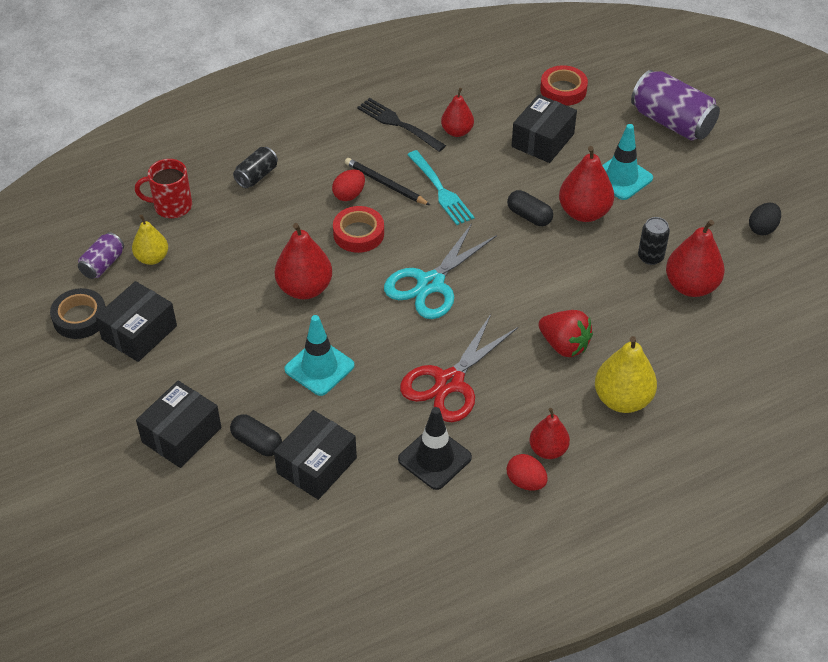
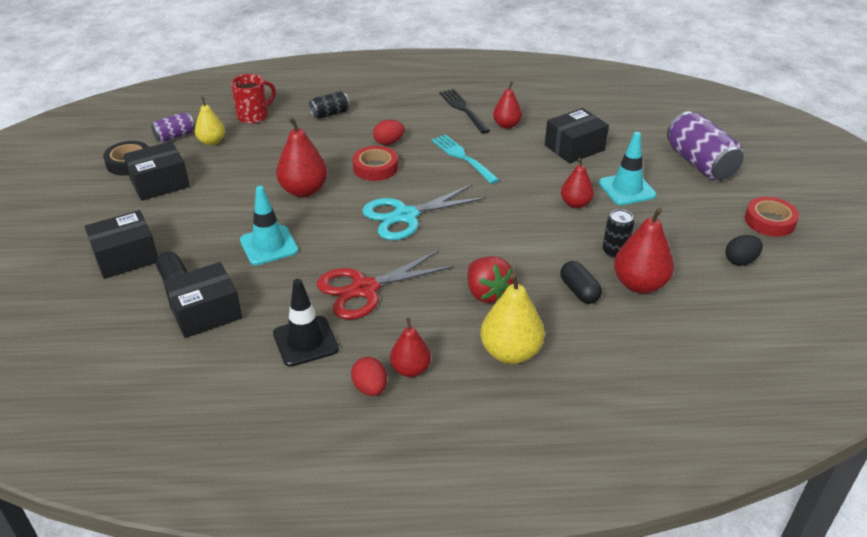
camera: 25 degrees right, 10 degrees down
red mug [135,159,192,218] -> red mug turned 120 degrees clockwise [231,74,276,124]
black pencil [345,158,430,205] -> none
turquoise fork [407,150,474,225] -> turquoise fork turned 150 degrees clockwise [432,135,499,184]
black capsule [507,190,553,226] -> black capsule moved to [560,261,602,304]
red tape [540,65,588,106] -> red tape moved to [745,197,799,237]
red pear [559,146,614,222] -> red pear [561,158,594,209], size x0.64

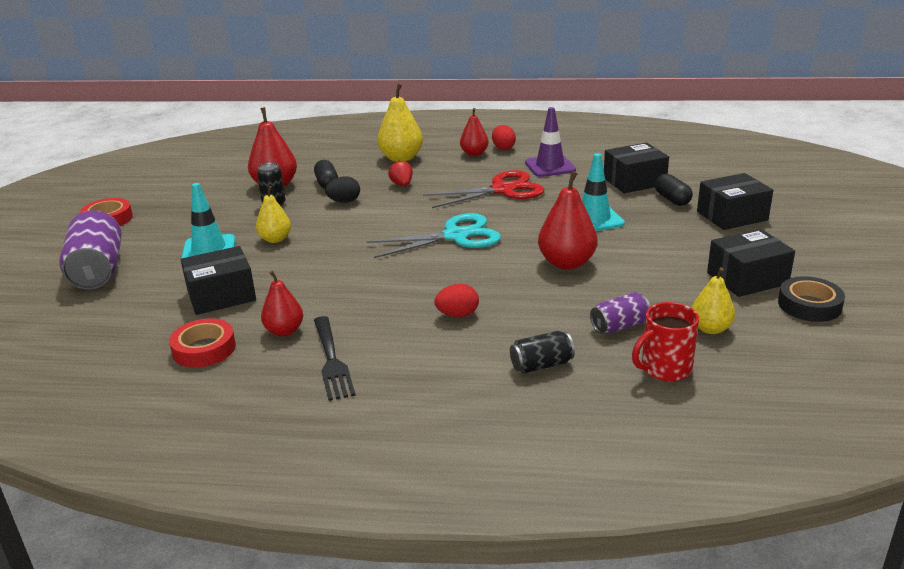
camera: 170 degrees left, 10 degrees down
purple can [151,113,195,142] -> purple can moved to [590,292,650,334]
black traffic cone [273,279,339,367] -> purple traffic cone [525,107,576,177]
red tape [353,146,398,181] -> red tape moved to [169,318,236,368]
turquoise fork [432,135,499,184] -> none
red strawberry [467,256,513,303] -> red strawberry [388,160,413,186], size x0.63
red pear [561,158,594,209] -> yellow pear [256,186,291,243]
black egg [725,235,763,266] -> black egg moved to [325,176,360,203]

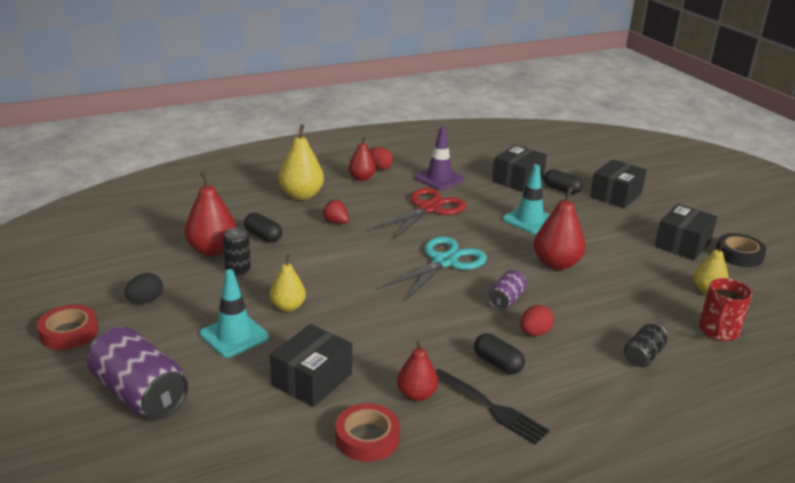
camera: 35 degrees left, 0 degrees up
black egg [325,176,360,203] -> black egg moved to [125,273,163,303]
purple can [590,292,650,334] -> purple can moved to [488,270,527,310]
none -> black capsule [474,334,525,374]

